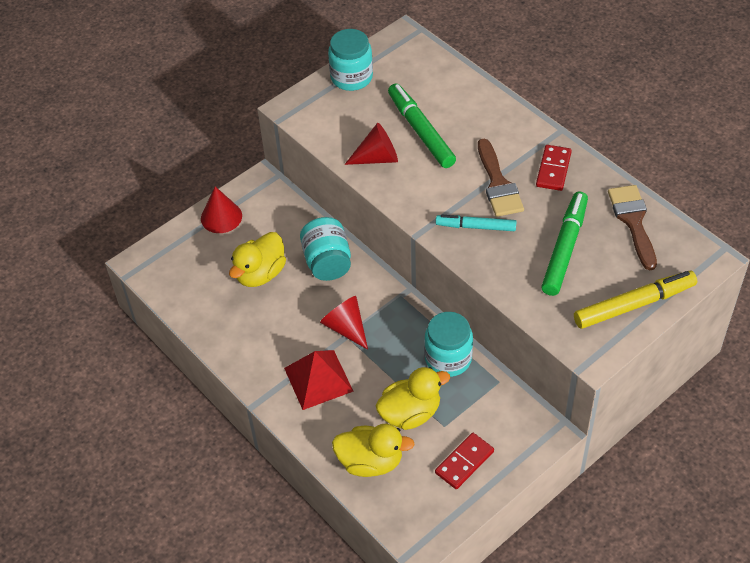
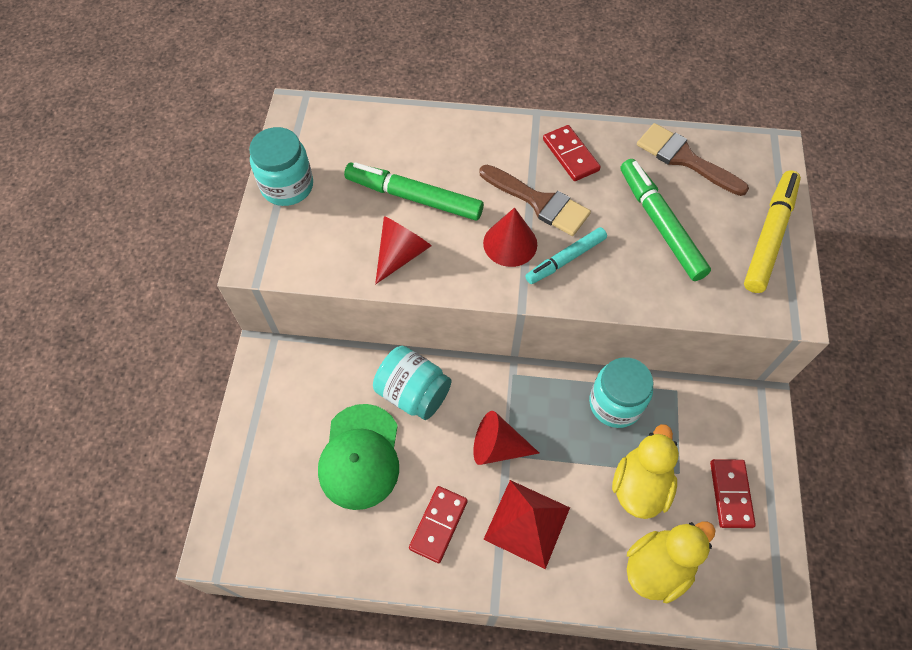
camera: 45 degrees left, 10 degrees up
red cone [201,186,242,233] -> red cone moved to [483,207,537,267]
yellow duck [229,232,286,287] -> green cap [318,404,399,510]
none -> red domino [409,486,468,563]

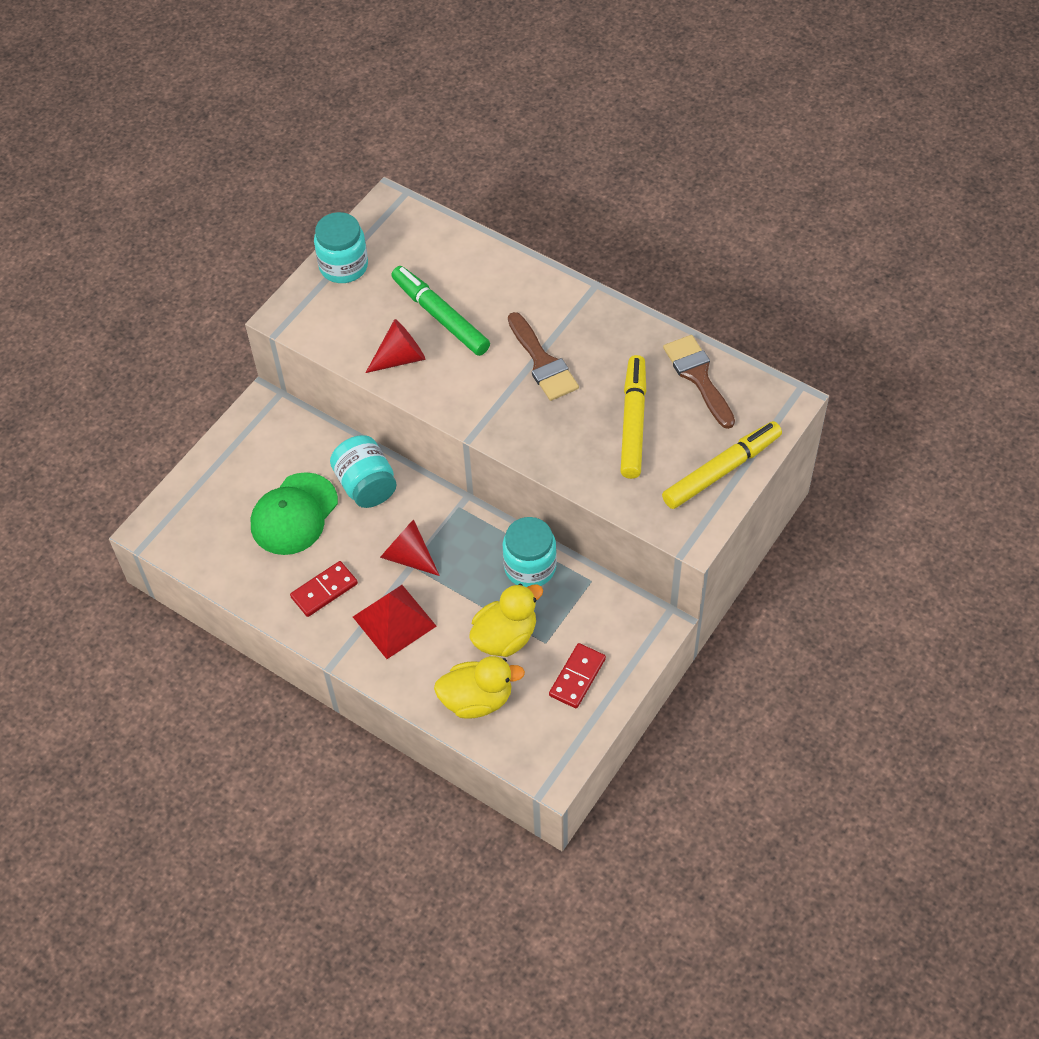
camera: 30 degrees right, 5 degrees down
red cone [483,207,537,267] -> none
turquoise marker [525,227,607,284] -> none
red domino [543,125,601,181] -> none
green marker [621,159,711,281] -> yellow marker [621,355,646,479]

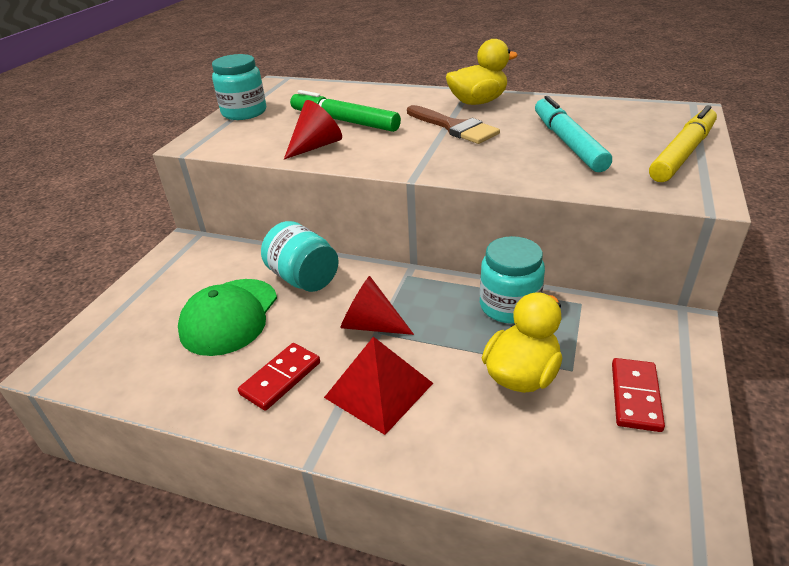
camera: 15 degrees left, 20 degrees down
yellow duck [434,656,525,719] -> yellow duck moved to [446,39,518,105]
yellow marker [621,355,646,479] -> turquoise marker [535,96,612,172]
brown brush [663,335,735,429] -> none

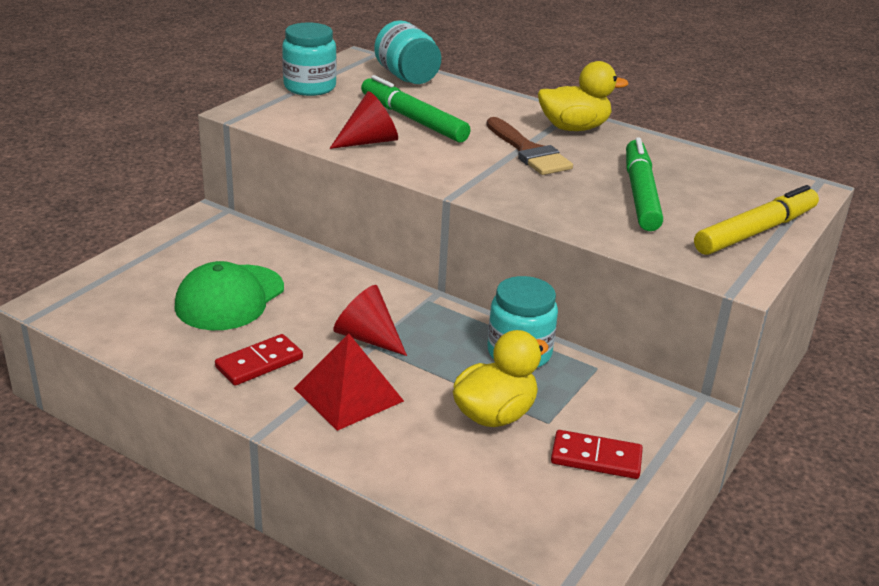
camera: 10 degrees right, 5 degrees down
turquoise jar [261,221,339,292] -> turquoise jar moved to [374,20,441,84]
turquoise marker [535,96,612,172] -> green marker [626,137,663,231]
red domino [612,358,665,432] -> red domino turned 75 degrees clockwise [551,430,643,479]

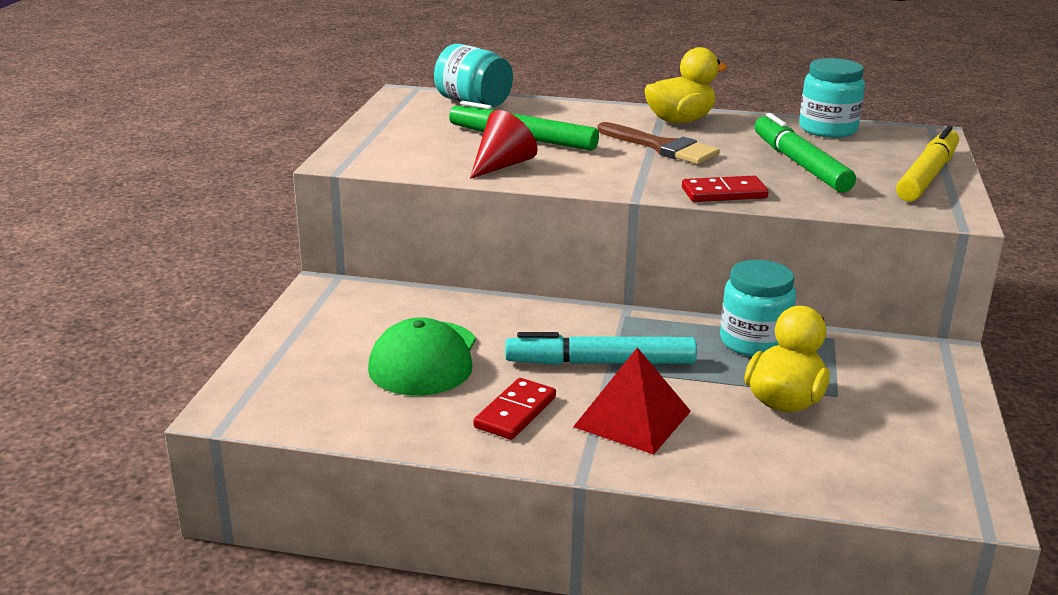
camera: 20 degrees left, 5 degrees down
turquoise jar [282,22,337,96] -> turquoise jar moved to [799,58,865,138]
red cone [333,285,407,356] -> turquoise marker [505,332,697,365]
red domino [551,430,643,479] -> red domino moved to [682,176,769,202]

